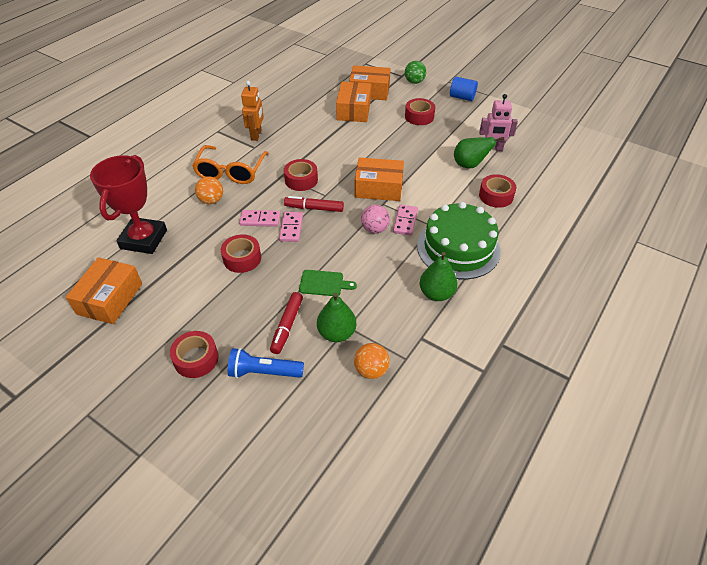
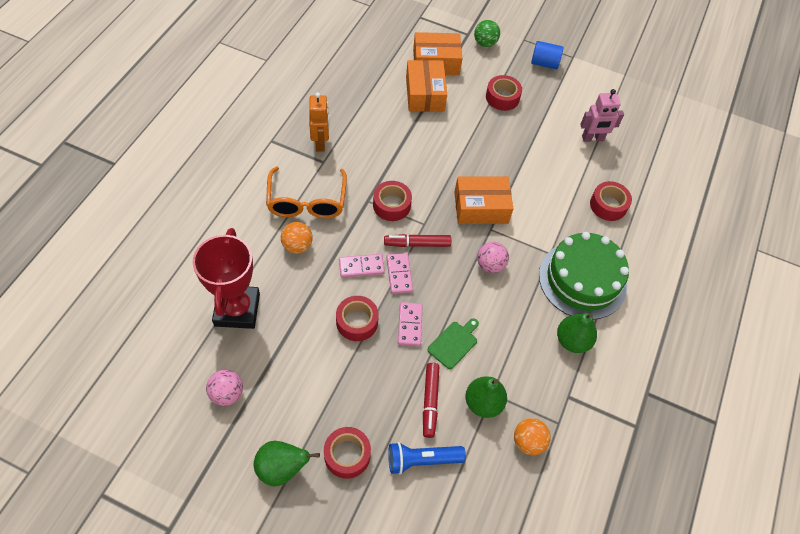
camera: 15 degrees left, 10 degrees up
orange box [66,257,142,324] -> pink ball [206,370,243,406]
green cutting board [299,270,357,296] -> green cutting board turned 45 degrees counterclockwise [428,318,479,369]
pink domino [393,205,418,236] -> pink domino moved to [398,302,423,346]
green pear [454,137,504,168] -> green pear moved to [254,441,320,487]

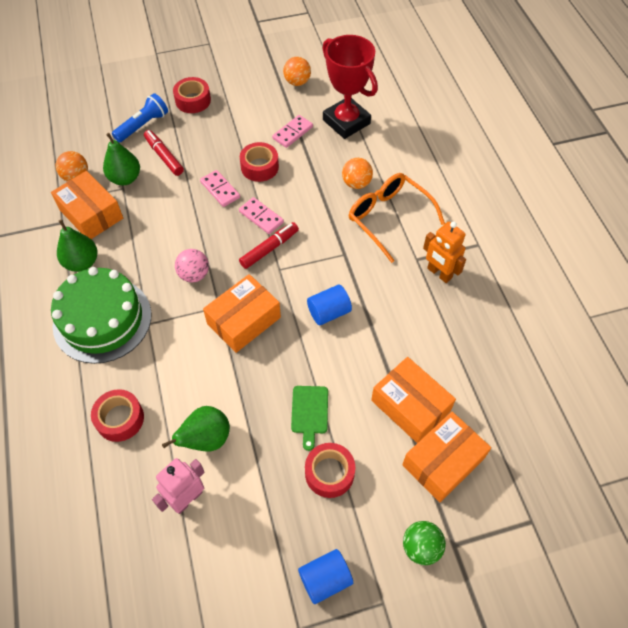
camera: 145 degrees right, 0 degrees up
pink ball [206,370,243,406] -> orange ball [283,57,311,86]
green pear [254,441,320,487] -> green pear moved to [162,406,230,451]
pink domino [339,254,385,278] -> pink domino moved to [272,115,313,148]
red tape [373,181,412,221] -> none
green cutting board [428,318,479,369] -> green cutting board moved to [291,386,328,451]
none -> orange box [51,171,123,239]
none -> blue cylinder [307,285,352,325]

